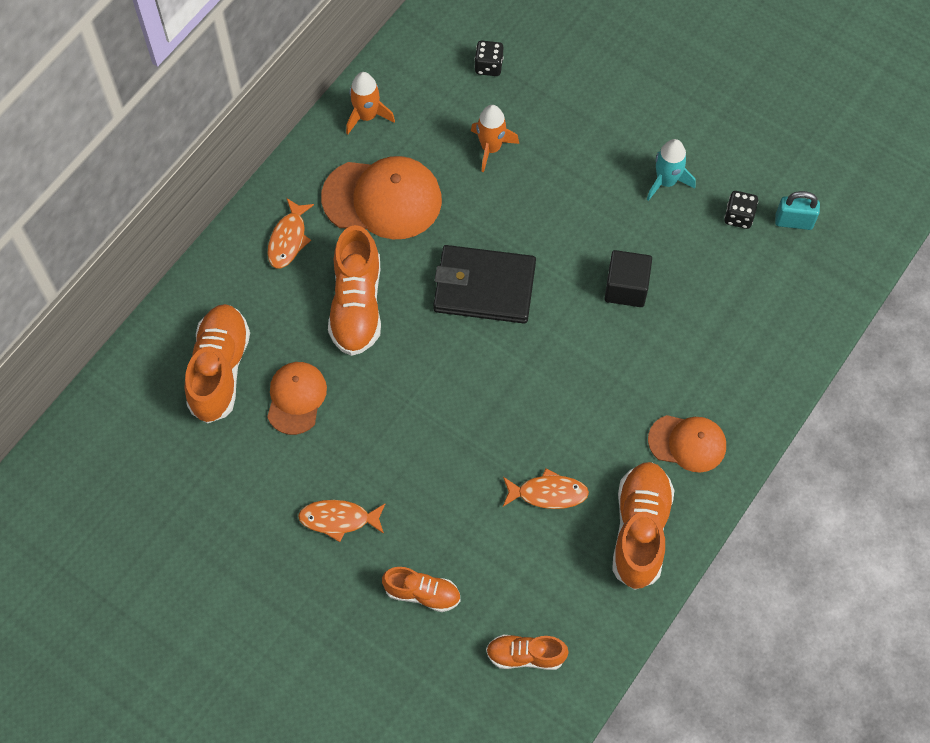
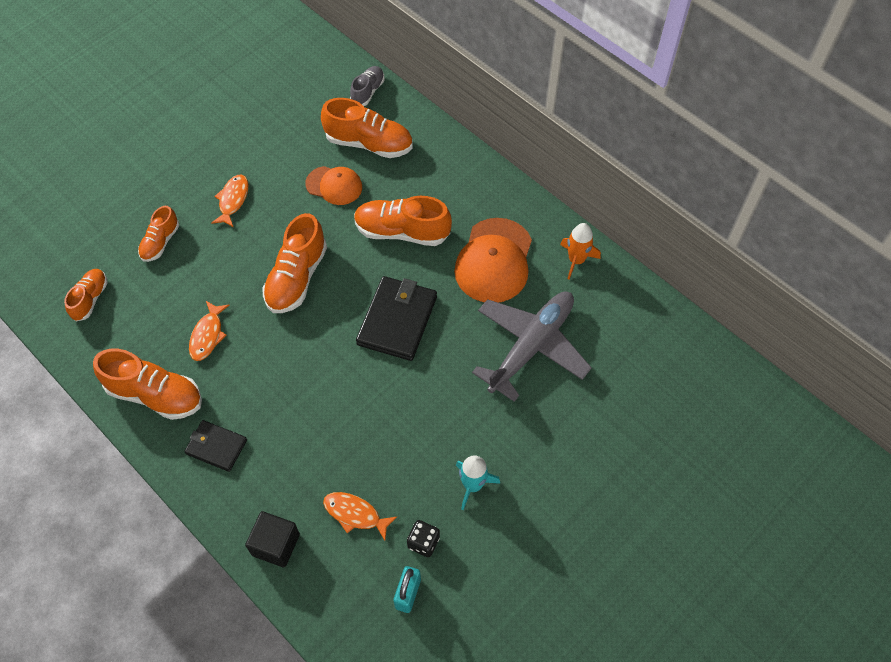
camera: 100 degrees right, 5 degrees down
orange fish [267,198,314,269] -> orange fish moved to [323,492,397,540]
orange rocket [471,105,519,172] -> grey plane [472,292,592,402]
black dice [474,41,503,76] -> none
black cube [604,250,652,307] -> black cube moved to [245,511,300,567]
orange cap [648,415,726,473] -> black wallet [184,420,247,472]
none -> orange shoe [262,213,327,313]
none -> grey shoe [350,66,385,106]

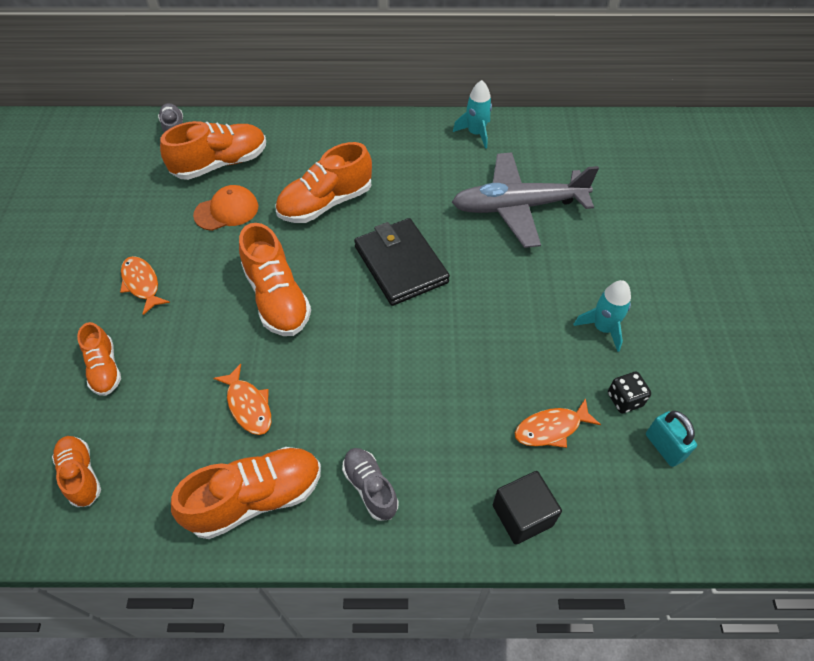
camera: 45 degrees left, 5 degrees down
black wallet [184,420,247,472] -> grey shoe [342,448,399,521]
orange cap [454,218,532,302] -> none
grey plane [472,292,592,402] -> grey plane turned 90 degrees counterclockwise [452,152,599,248]
orange rocket [560,223,601,280] -> turquoise rocket [453,80,492,149]

